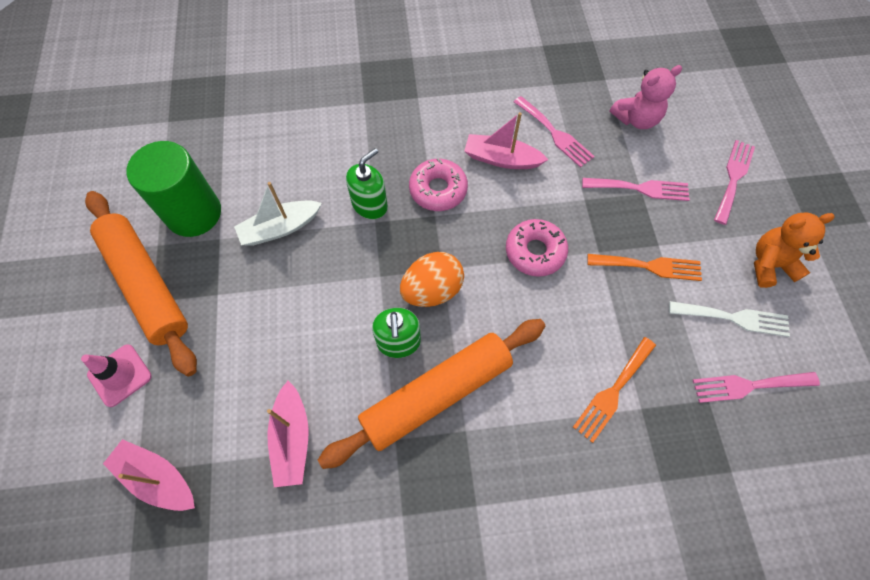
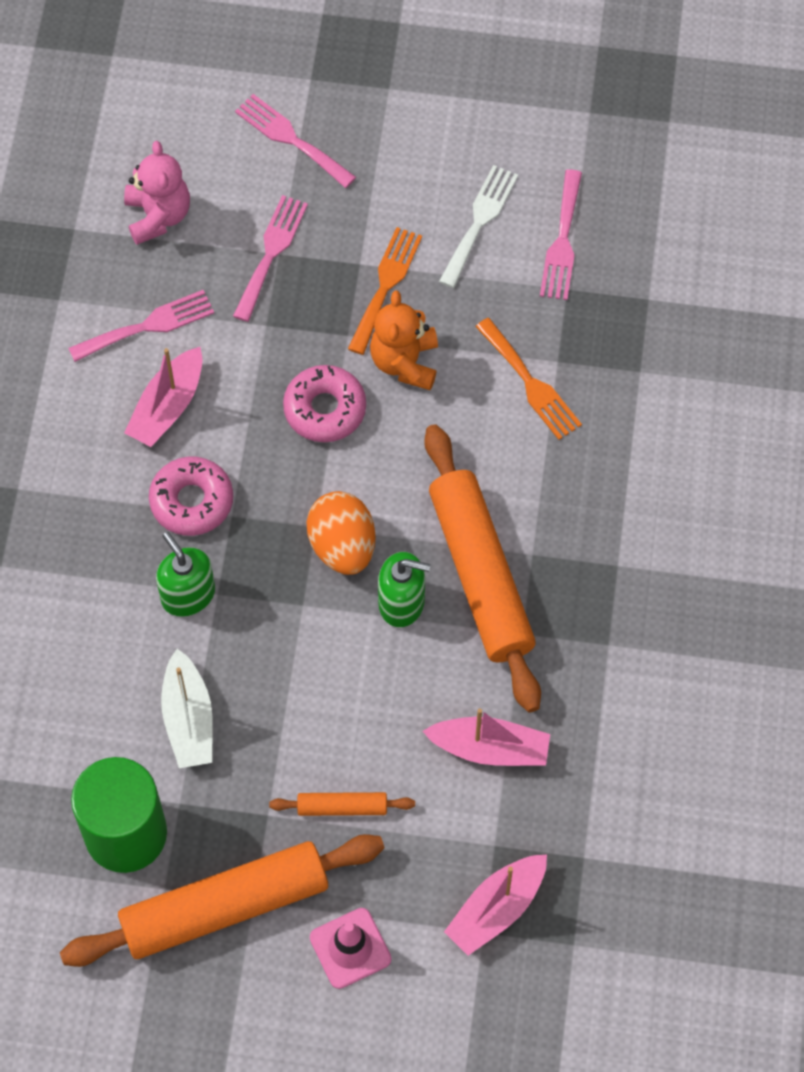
camera: 75 degrees left, 0 degrees up
orange teddy bear [754,212,834,288] -> orange teddy bear moved to [370,291,438,390]
none -> orange rolling pin [269,792,415,816]

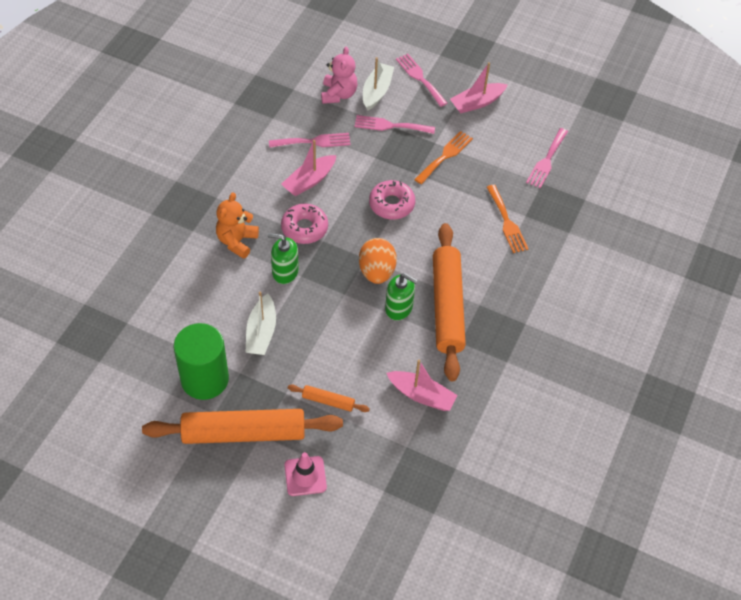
camera: 15 degrees right, 10 degrees down
green soap dispenser [156,532,215,617] -> green soap dispenser turned 60 degrees counterclockwise [268,233,299,284]
pink fork [233,195,308,322] -> pink fork turned 120 degrees counterclockwise [354,115,435,134]
orange teddy bear [370,291,438,390] -> orange teddy bear moved to [216,193,259,259]
white fork [439,165,518,288] -> none
pink boat [444,854,547,956] -> pink boat moved to [450,62,508,113]
none -> white boat [363,57,394,110]

